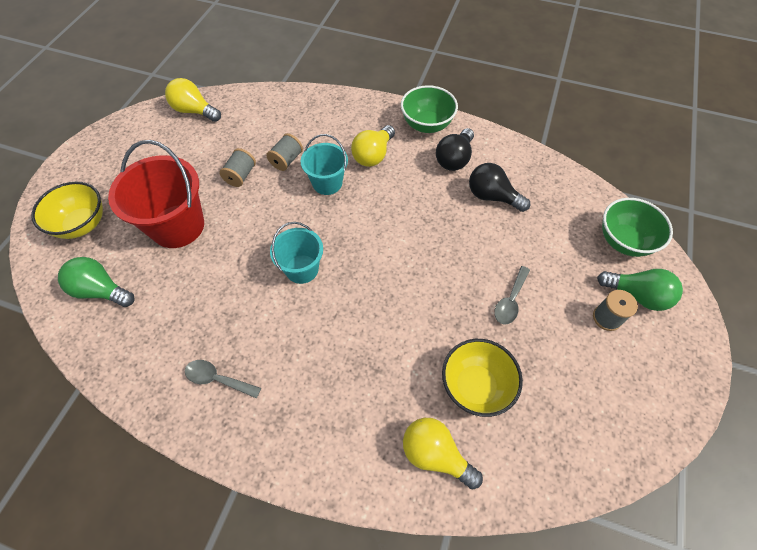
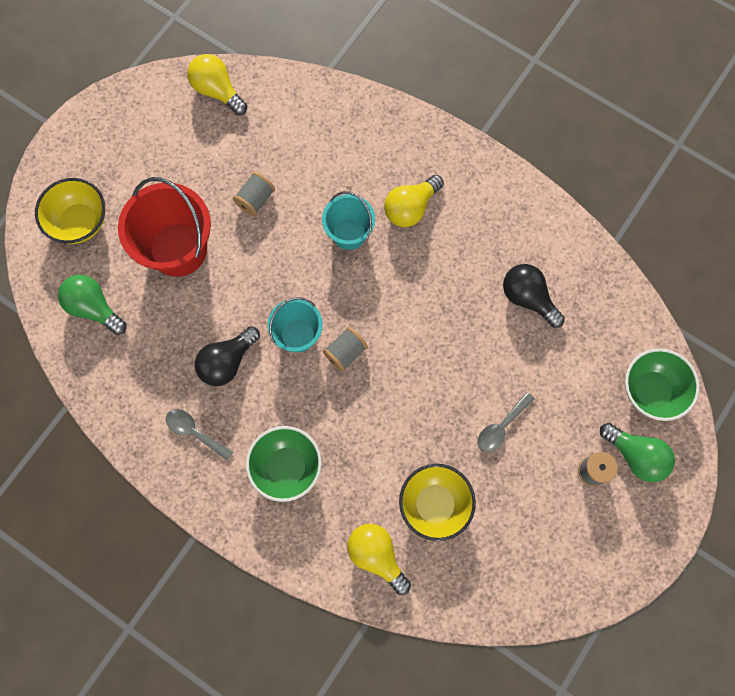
camera: 15 degrees right, 15 degrees up
grey spool [266,133,303,171] -> grey spool moved to [323,327,368,372]
green bowl [401,85,458,133] -> green bowl moved to [246,426,322,502]
black light bulb [436,128,474,171] -> black light bulb moved to [195,326,260,386]

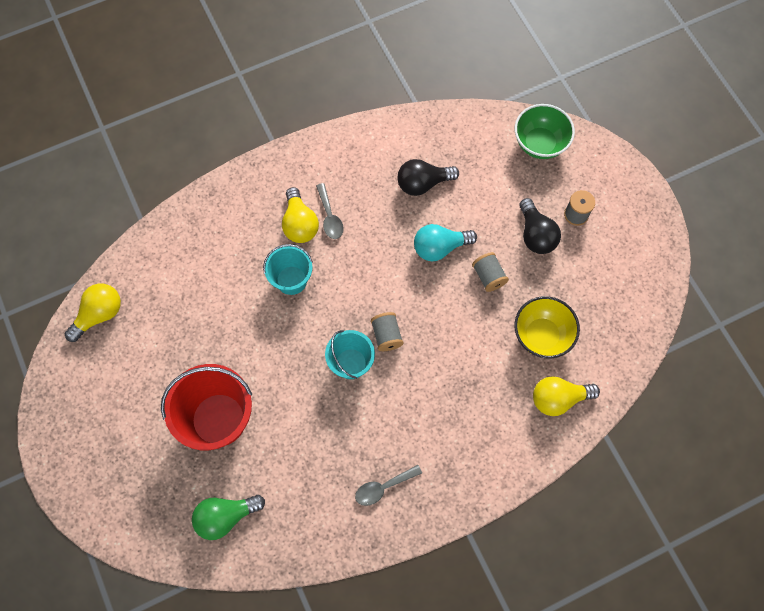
camera: 60 degrees left, 5 degrees down
yellow bowl [35,178,105,244] -> none
yellow light bulb [187,54,247,115] -> yellow light bulb turned 150 degrees clockwise [65,283,121,342]
black light bulb [195,326,260,386] -> black light bulb moved to [519,198,561,254]
grey spool [233,172,275,216] -> grey spool moved to [472,252,509,292]
green bowl [246,426,322,502] -> none
grey spoon [478,392,535,452] -> grey spoon moved to [316,183,344,239]
green light bulb [600,423,675,482] -> none
none -> turquoise light bulb [414,224,477,261]

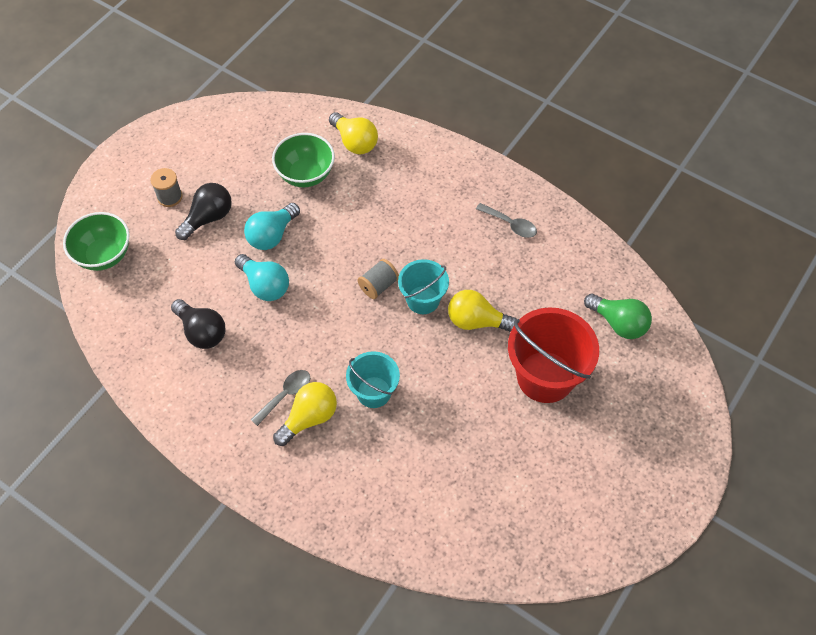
camera: 120 degrees left, 10 degrees down
yellow light bulb [65,283,121,342] -> yellow light bulb moved to [448,290,516,332]
grey spool [472,252,509,292] -> turquoise light bulb [244,203,300,250]
yellow bowl [514,296,580,358] -> green bowl [272,133,335,187]

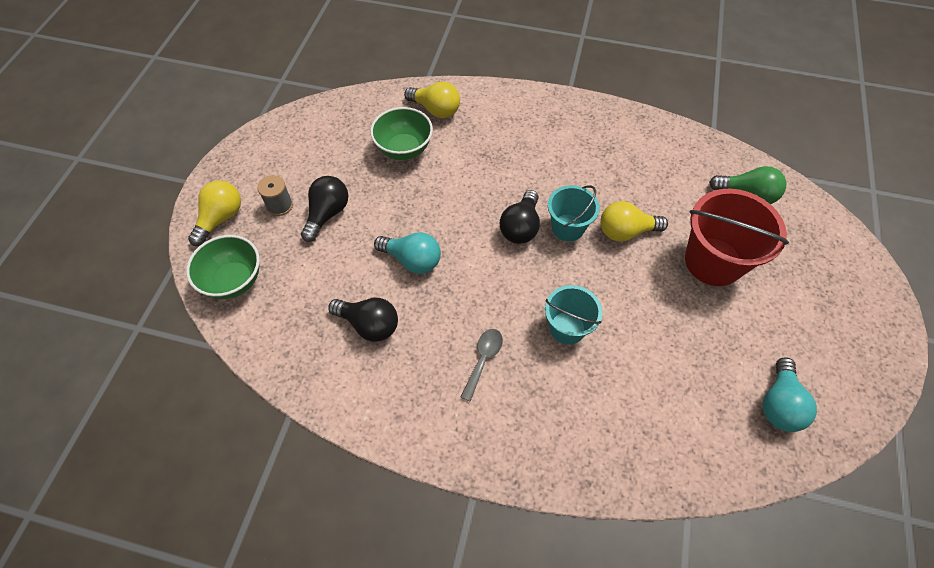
camera: 20 degrees left, 0 degrees up
turquoise light bulb [244,203,300,250] -> turquoise light bulb moved to [762,357,817,432]
yellow light bulb [273,382,337,446] -> yellow light bulb moved to [188,180,241,246]
grey spool [358,259,399,299] -> black light bulb [500,190,540,244]
grey spoon [476,203,537,238] -> none

